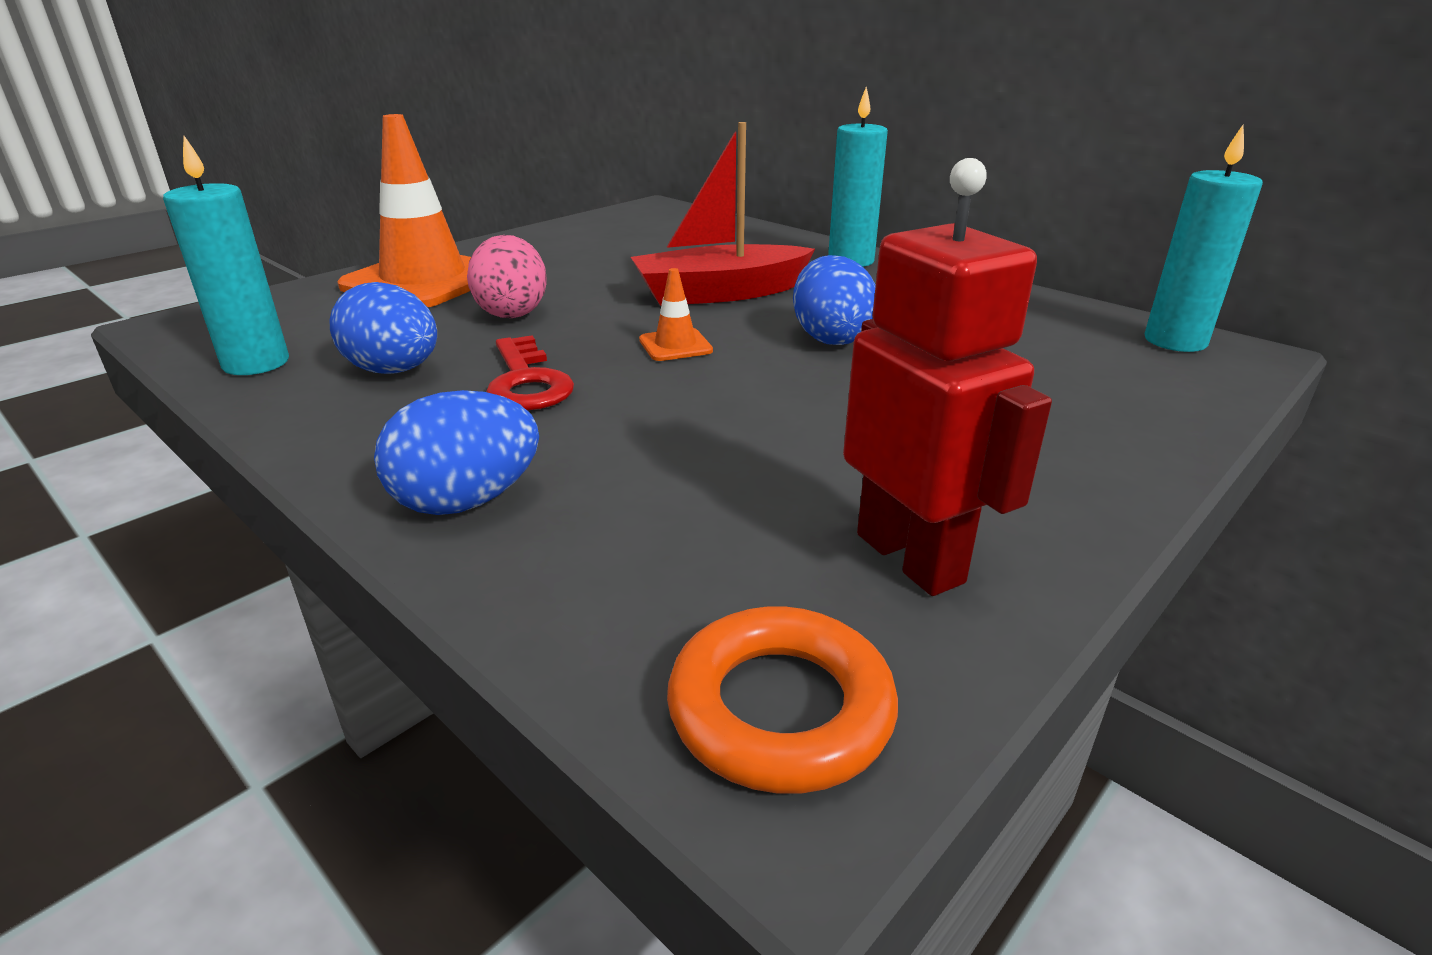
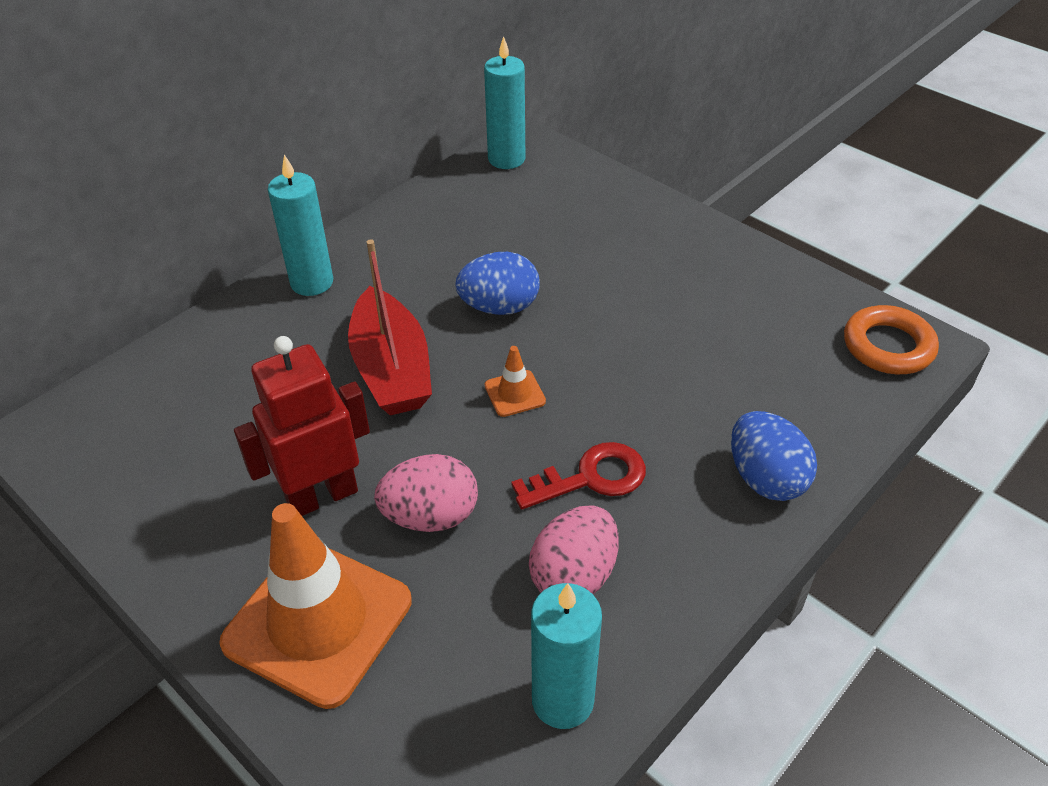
camera: 90 degrees left, 15 degrees up
blue egg [329,282,437,374] -> pink egg [529,506,619,594]
red robot [843,158,1052,596] -> red robot moved to [234,336,370,516]

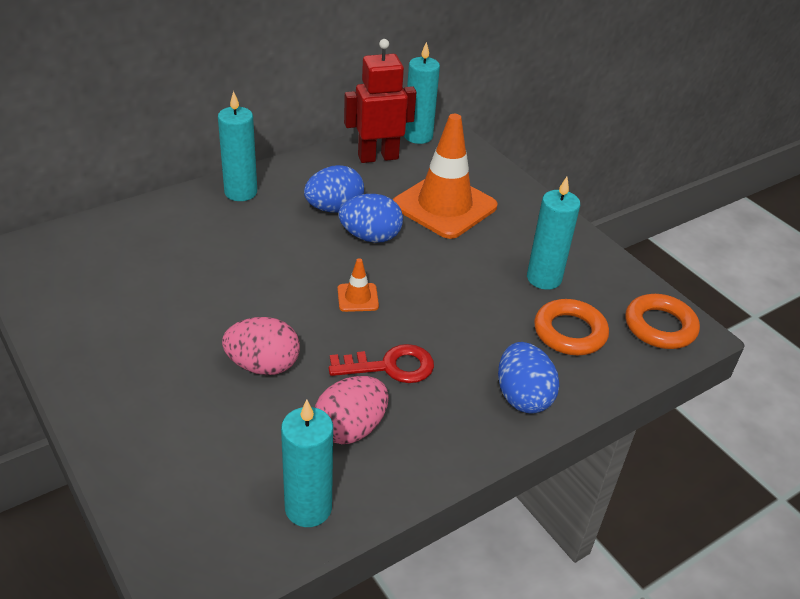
camera: 10 degrees right, 5 degrees down
orange traffic cone [219,503,412,709] -> orange traffic cone moved to [393,114,497,239]
red robot [234,336,370,516] -> red robot moved to [344,39,416,163]
red boat [348,239,432,415] -> none
none -> blue egg [304,165,364,213]
none -> turquoise candle [527,177,580,290]
none -> orange ring [534,299,609,355]

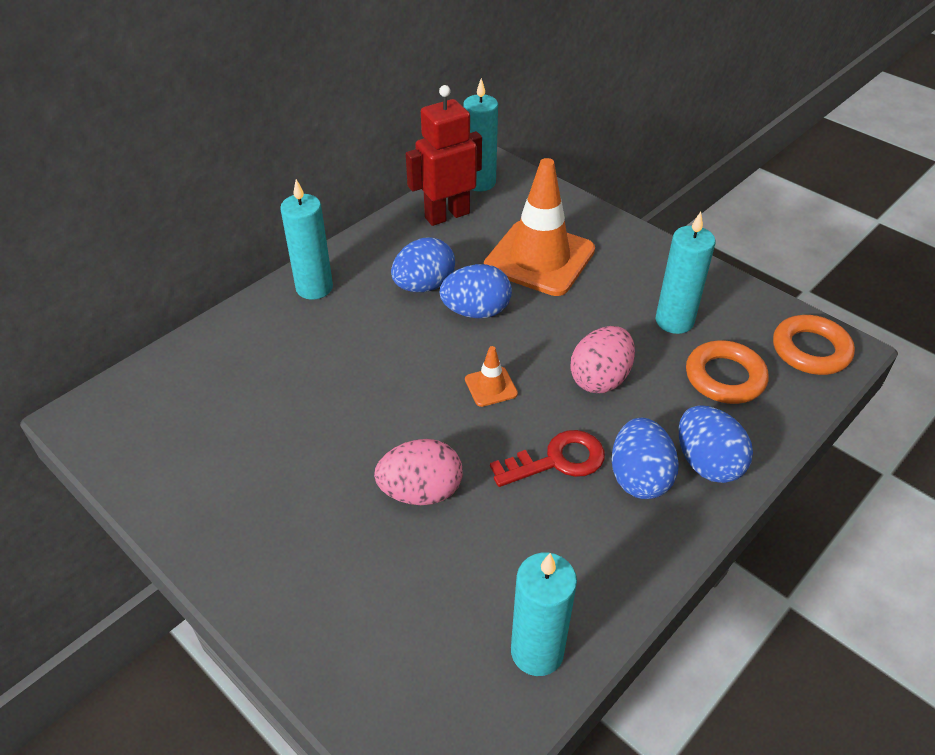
camera: 10 degrees left, 5 degrees up
pink egg [315,376,389,444] -> pink egg moved to [570,326,635,393]
none -> blue egg [611,418,679,499]

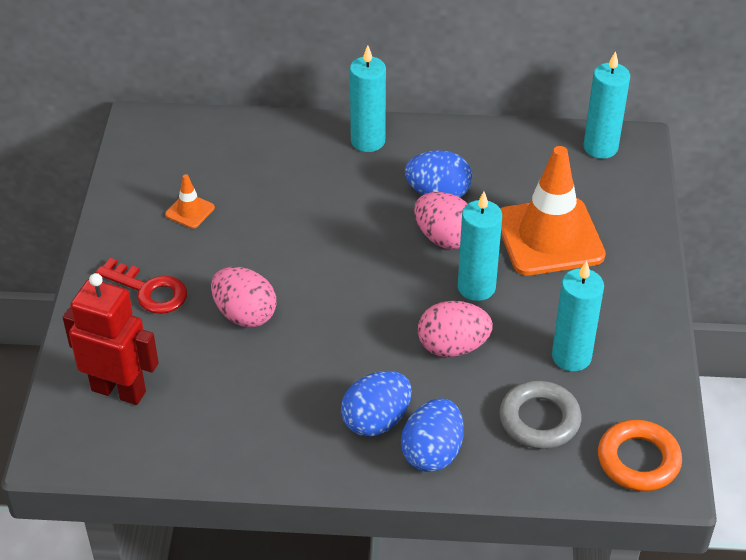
camera: 50 degrees right, 0 degrees up
red robot [406,85,482,226] -> red robot moved to [63,273,159,405]
blue egg [440,264,512,318] -> pink egg [414,192,468,249]
orange traffic cone [465,346,518,407] -> orange traffic cone moved to [165,174,215,229]
red key [490,430,605,487] -> red key moved to [96,258,187,314]
turquoise candle [511,553,577,676] -> turquoise candle moved to [458,192,502,301]
orange ring [686,340,769,404] -> grey ring [500,380,581,449]

